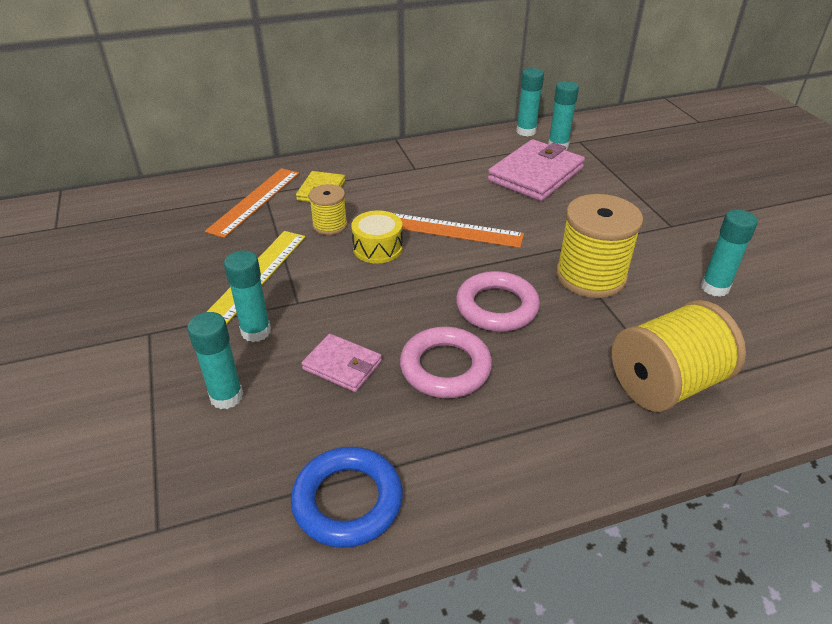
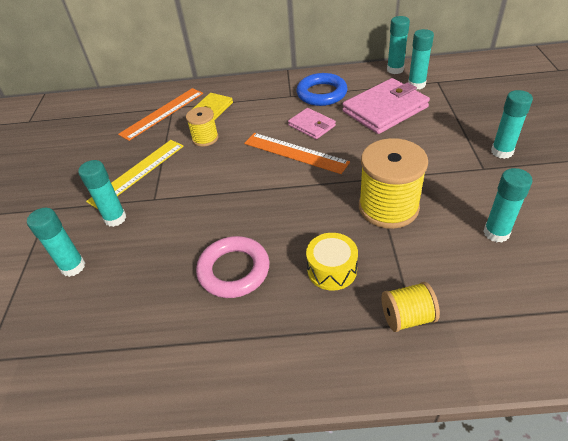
camera: 20 degrees right, 5 degrees up
blue ring [291,447,403,548] -> blue ring moved to [296,73,348,106]
pink wallet [302,334,382,392] -> pink wallet moved to [288,108,336,139]
yellow drum [351,210,403,263] -> yellow drum moved to [306,233,358,291]
pink ring [456,271,540,332] -> none
yellow spool [612,300,746,412] -> yellow spool [381,282,440,332], size x0.55
none -> turquoise glue stick [491,90,533,159]

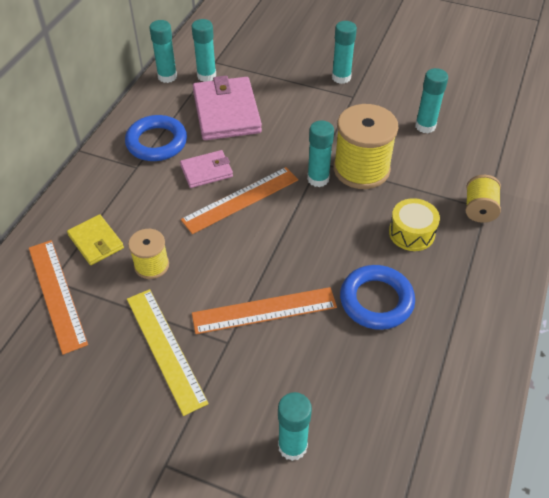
camera: 70 degrees left, 5 degrees up
turquoise glue stick [78,160,126,227] -> turquoise glue stick moved to [307,120,334,187]
pink ring [196,236,269,298] -> blue ring [340,265,415,330]
none -> orange ruler [192,287,337,334]

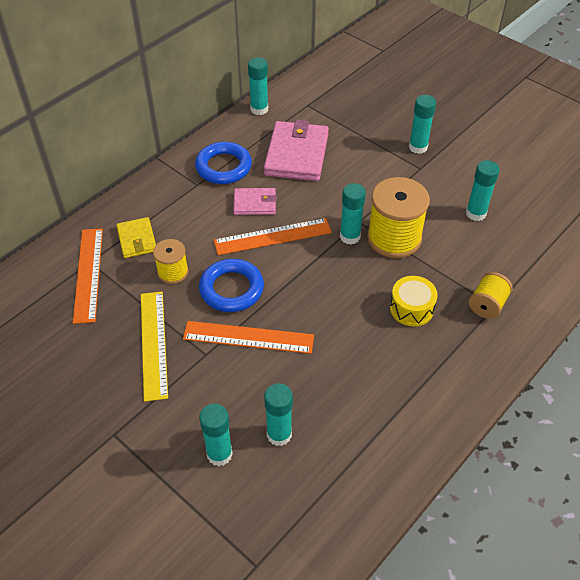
camera: 20 degrees right, 0 degrees up
turquoise glue stick [192,19,216,82] -> turquoise glue stick moved to [264,383,293,446]
blue ring [340,265,415,330] -> blue ring moved to [199,259,264,312]

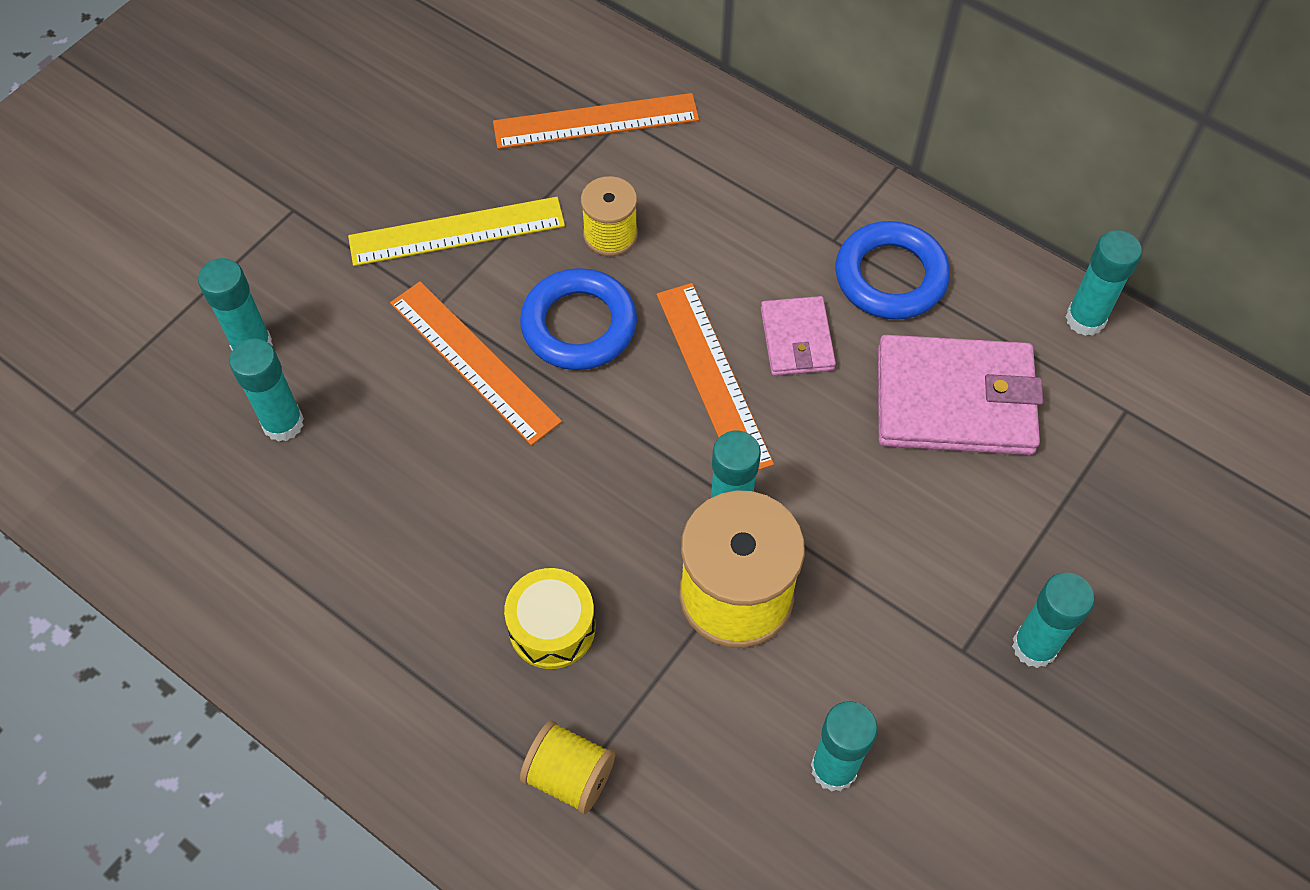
camera: 85 degrees right, 10 degrees up
yellow wallet [116,217,156,258] -> none
orange ruler [183,321,314,354] -> orange ruler turned 45 degrees counterclockwise [390,281,562,445]

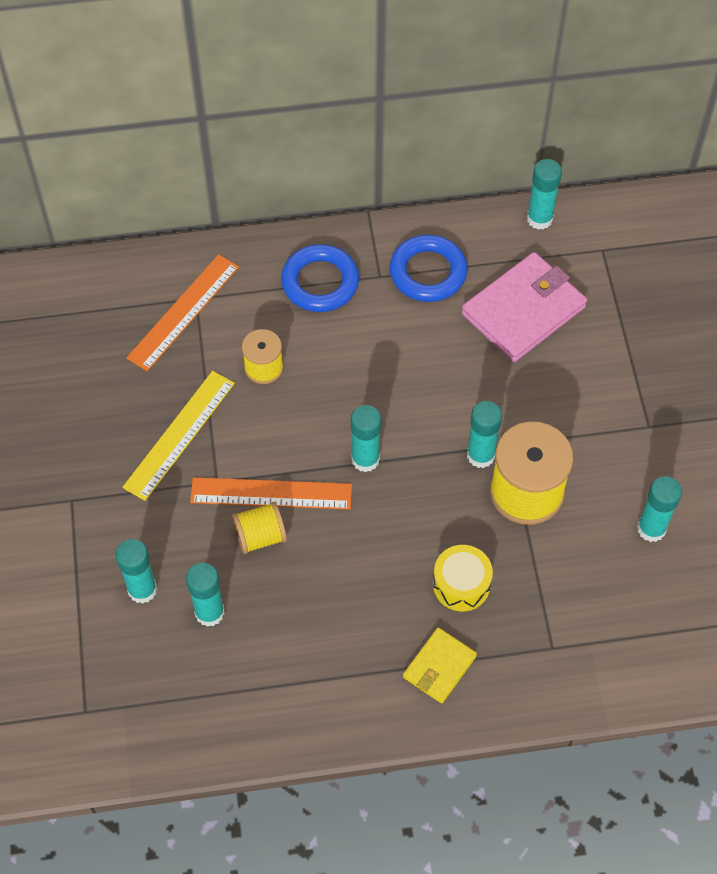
camera: 45 degrees left, 0 degrees up
blue ring [520,268,637,370] -> blue ring moved to [281,244,359,312]
yellow spool [520,720,615,814] -> yellow spool moved to [232,502,287,554]
orange ruler [657,283,774,470] -> none
pink wallet [761,296,836,376] -> none
turquoise glue stick [1012,572,1094,668] -> turquoise glue stick moved to [351,405,381,472]
none -> yellow wallet [403,628,477,703]

